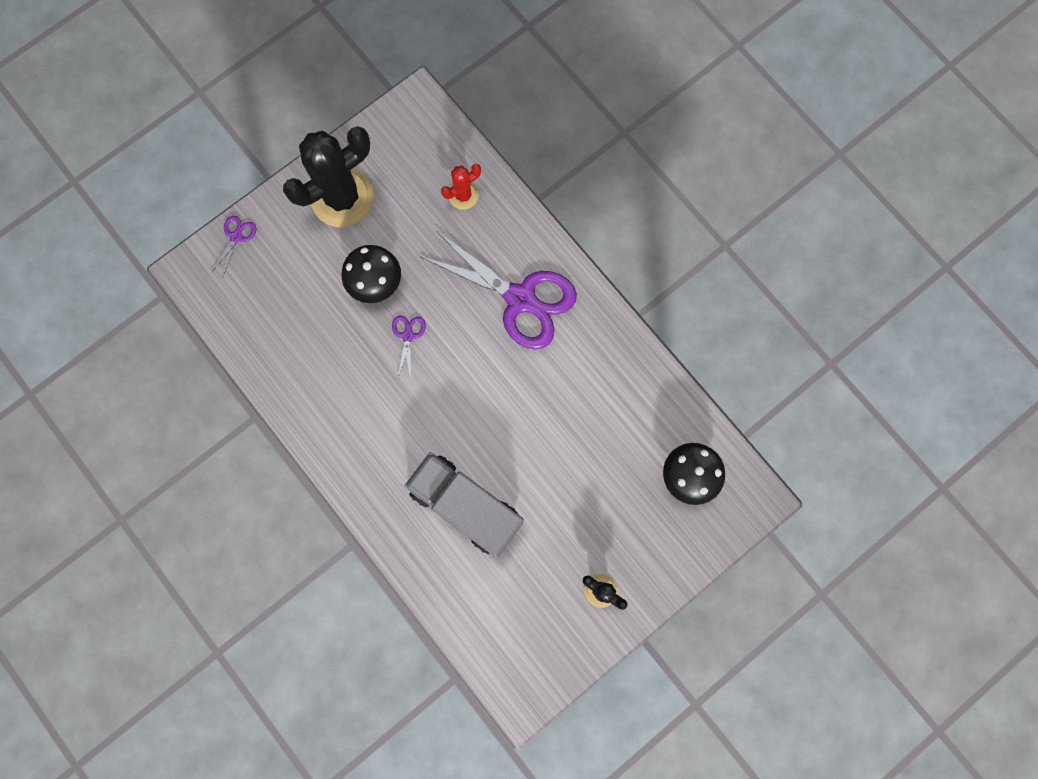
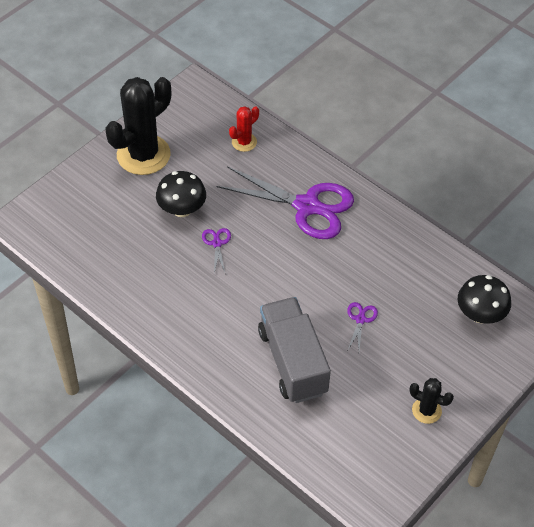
camera: 10 degrees left, 25 degrees down
purple scissors [211,216,256,276] -> purple scissors moved to [347,302,378,350]
grey truck [404,452,524,557] -> grey truck turned 45 degrees clockwise [258,297,331,403]

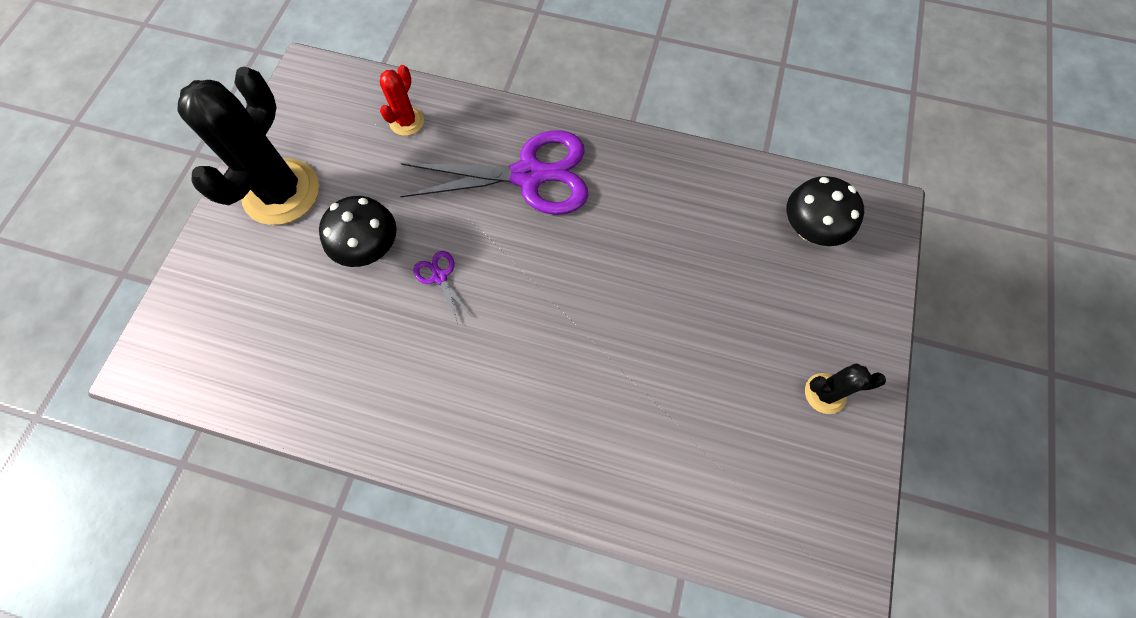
camera: 25 degrees left, 15 degrees up
grey truck [258,297,331,403] -> none
purple scissors [347,302,378,350] -> none

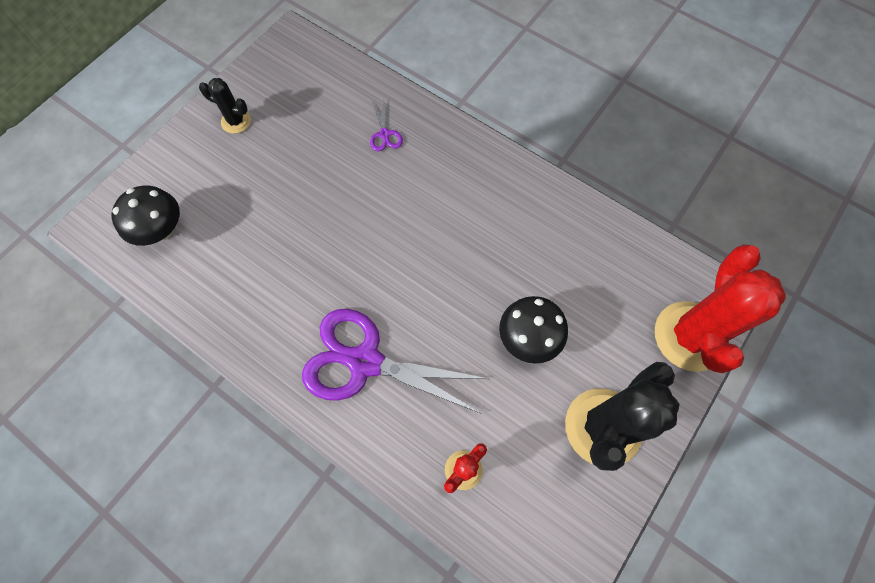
camera: 160 degrees left, 0 degrees up
purple scissors [413,251,471,324] -> purple scissors moved to [370,101,403,151]
none -> red cactus [655,244,786,373]

